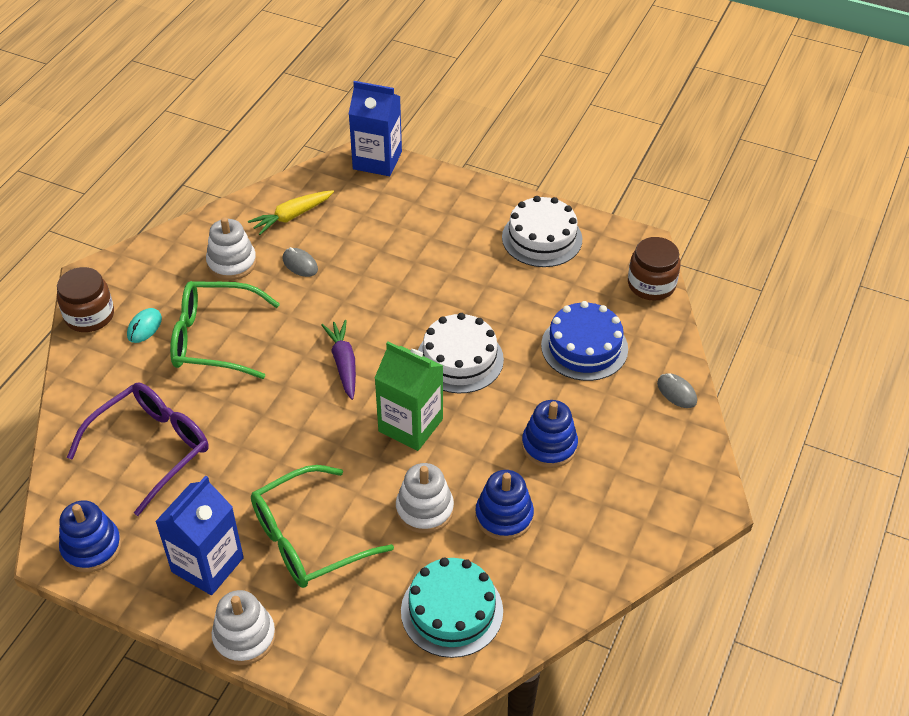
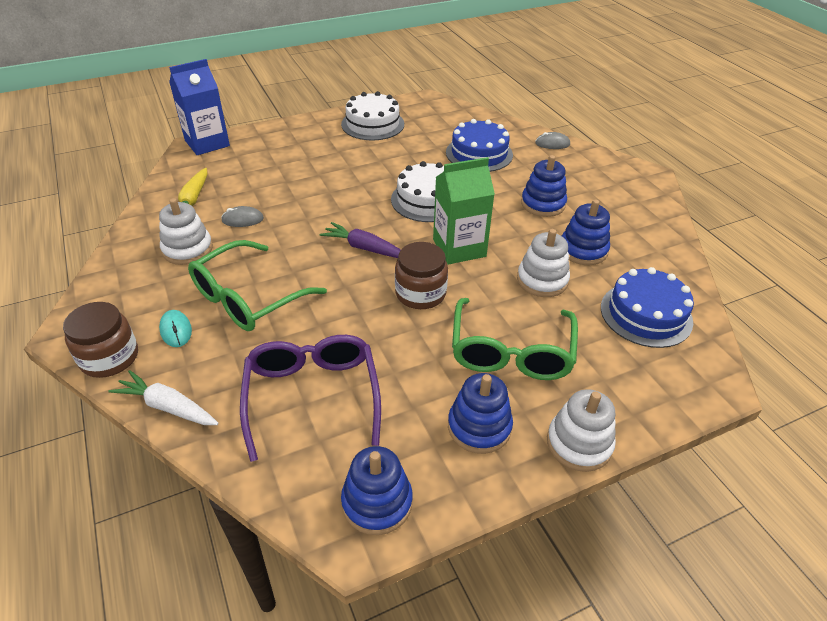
camera: 50 degrees left, 5 degrees down
blue carton [155,476,244,595] -> blue stacking toy [448,373,513,454]
turquoise cake [401,557,503,658] -> blue cake [601,267,694,348]
brown jar [628,237,680,301] -> brown jar moved to [395,242,448,309]
none -> white carrot [108,370,219,425]

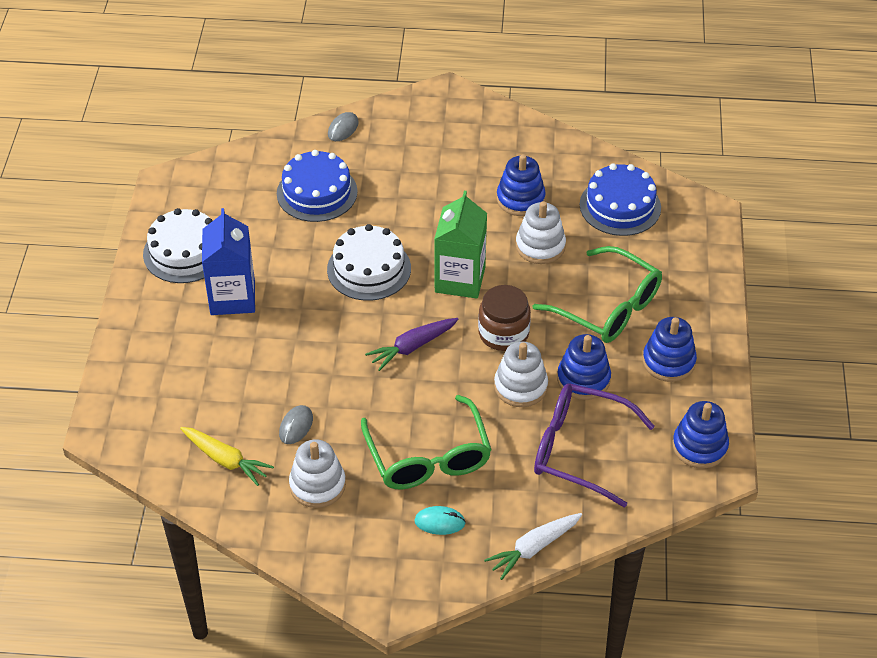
camera: 60 degrees left, 5 degrees up
brown jar [63,302,138,378] -> none
blue carton [169,59,230,155] -> blue carton moved to [202,208,255,315]
blue stacking toy [521,155,567,217] -> blue stacking toy moved to [557,334,611,400]
white stacking toy [547,389,616,472] -> white stacking toy moved to [494,342,548,407]

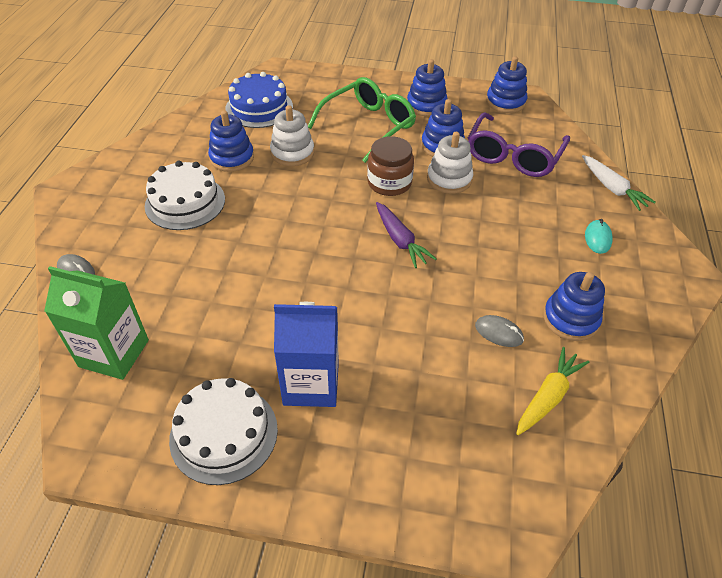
camera: 85 degrees left, 0 degrees up
blue cake [277,150,358,222] -> none
white stacking toy [289,439,346,508] -> blue stacking toy [543,272,605,341]
white cake [327,224,411,301] -> white cake moved to [145,160,225,230]
green glasses [361,395,492,489] -> none
green carton [434,191,487,298] -> green carton moved to [44,266,149,380]

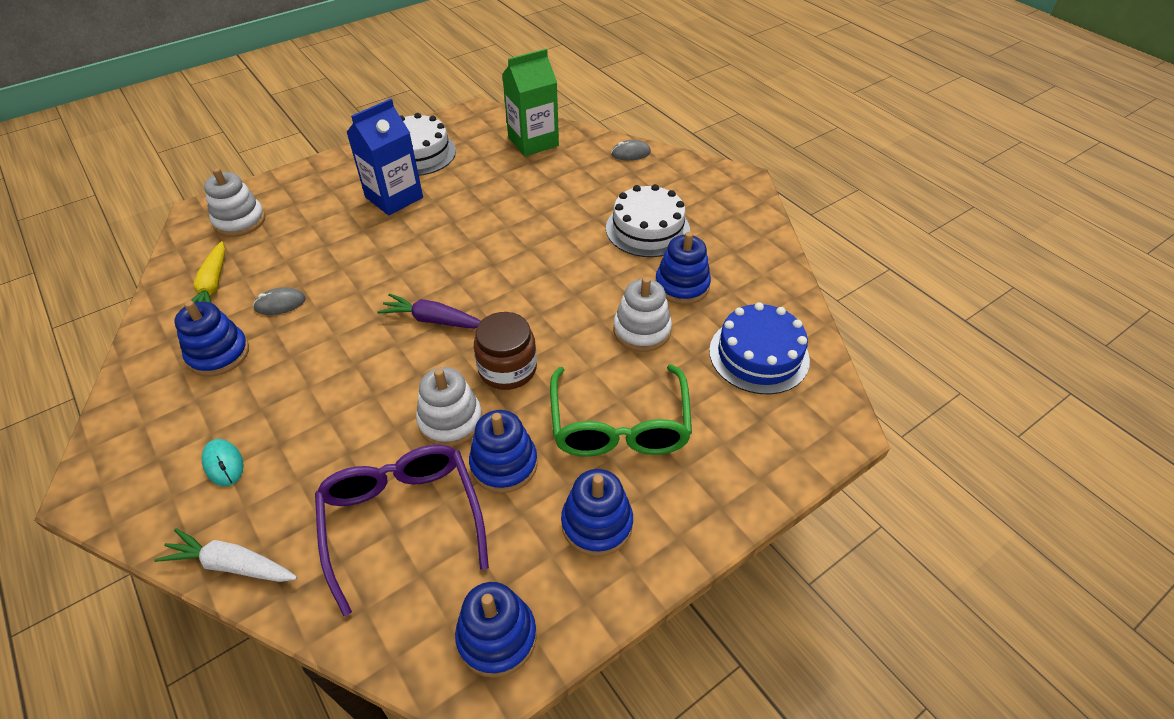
camera: 135 degrees right, 0 degrees up
none -> white stacking toy [204,168,265,237]

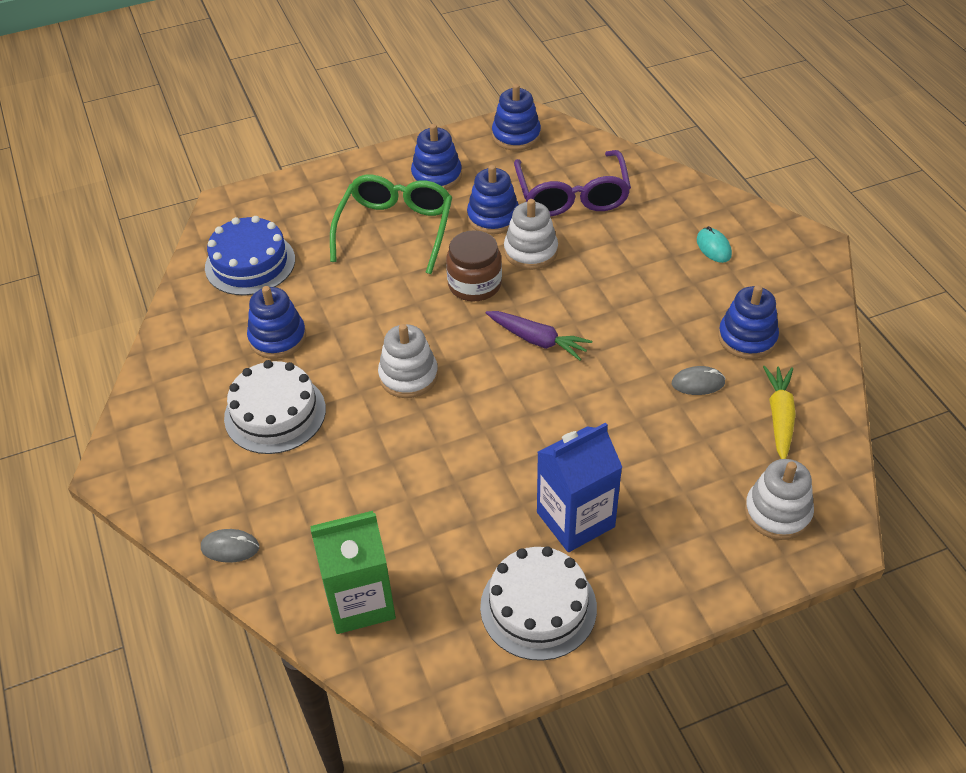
camera: 165 degrees left, 0 degrees up
white carrot [154,528,297,582] -> none
white stacking toy [613,277,672,352] -> white stacking toy moved to [378,324,438,398]

